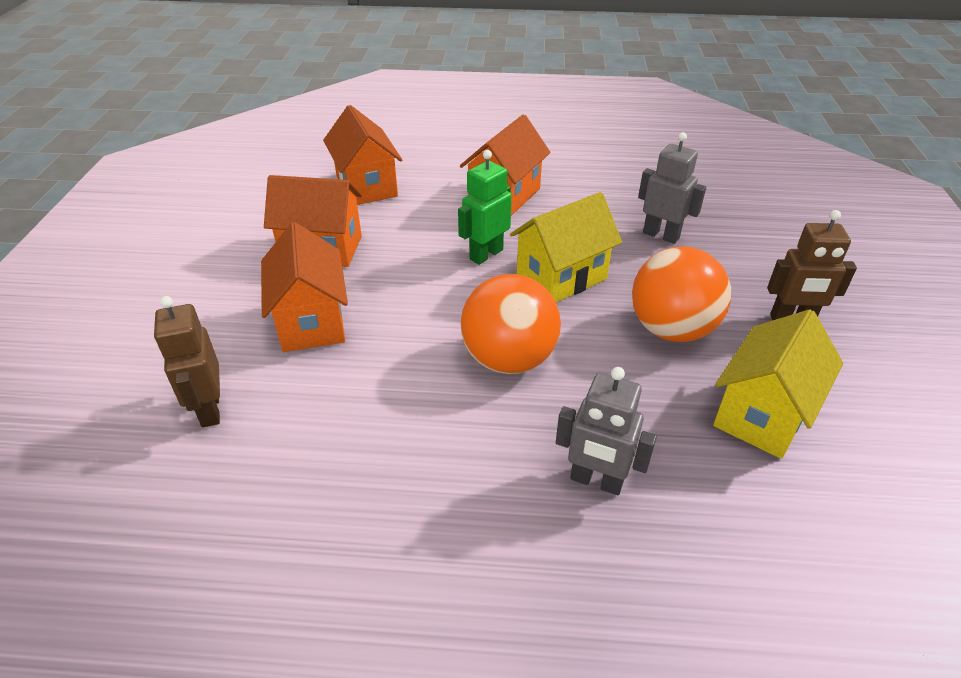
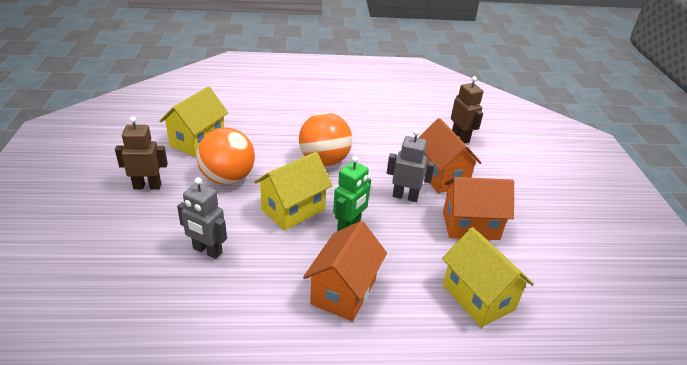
camera: 170 degrees right, 5 degrees down
orange house [323,105,402,205] -> yellow house [442,227,534,327]
grey robot [556,367,657,495] -> grey robot moved to [387,129,435,202]

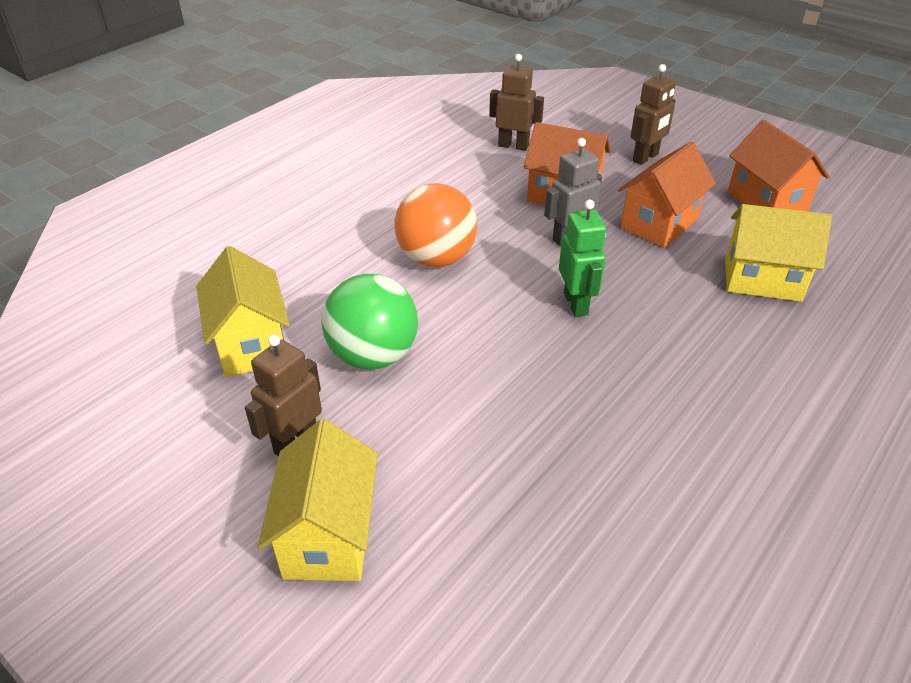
camera: 45 degrees left, 5 degrees up
grey robot [177,177,227,259] -> none
orange ball [196,127,255,185] -> green ball [321,274,418,370]
yellow house [254,152,332,231] -> yellow house moved to [258,419,378,581]
orange house [303,221,387,321] -> orange house moved to [728,120,830,211]
none -> brown robot [631,64,676,165]

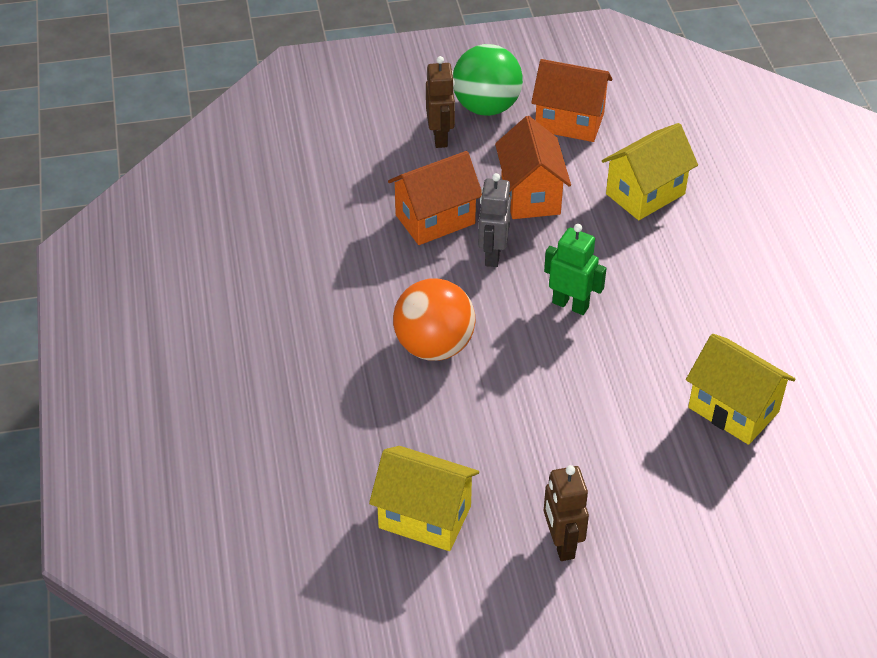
camera: 50 degrees left, 5 degrees up
yellow house [258,419,378,581] -> yellow house moved to [686,334,796,445]
green ball [321,274,418,370] -> green ball moved to [453,44,523,116]
brown robot [489,54,544,151] -> none

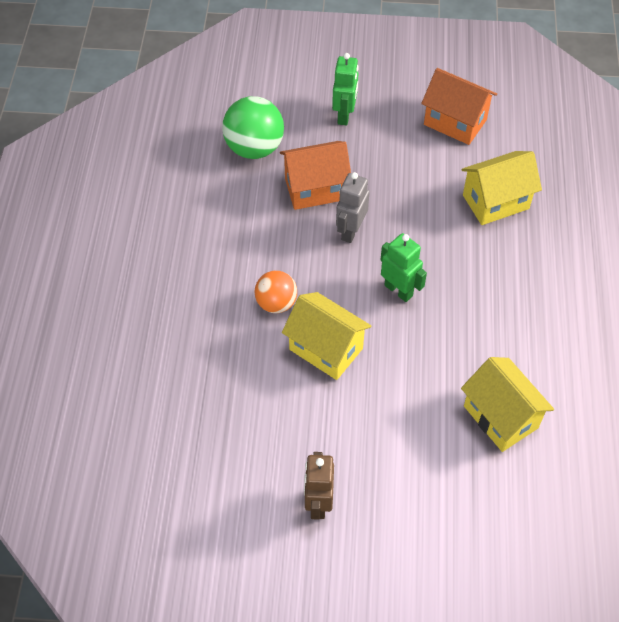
camera: 15 degrees right, 10 degrees up
yellow house [369,446,479,551] -> yellow house moved to [282,292,371,380]
orange ball [393,278,475,361] -> orange ball [255,271,297,313], size x0.63
brown robot [426,56,455,148] -> green robot [332,53,358,126]
green ball [453,44,523,116] -> green ball moved to [222,96,284,159]
orange house [495,116,571,219] -> none

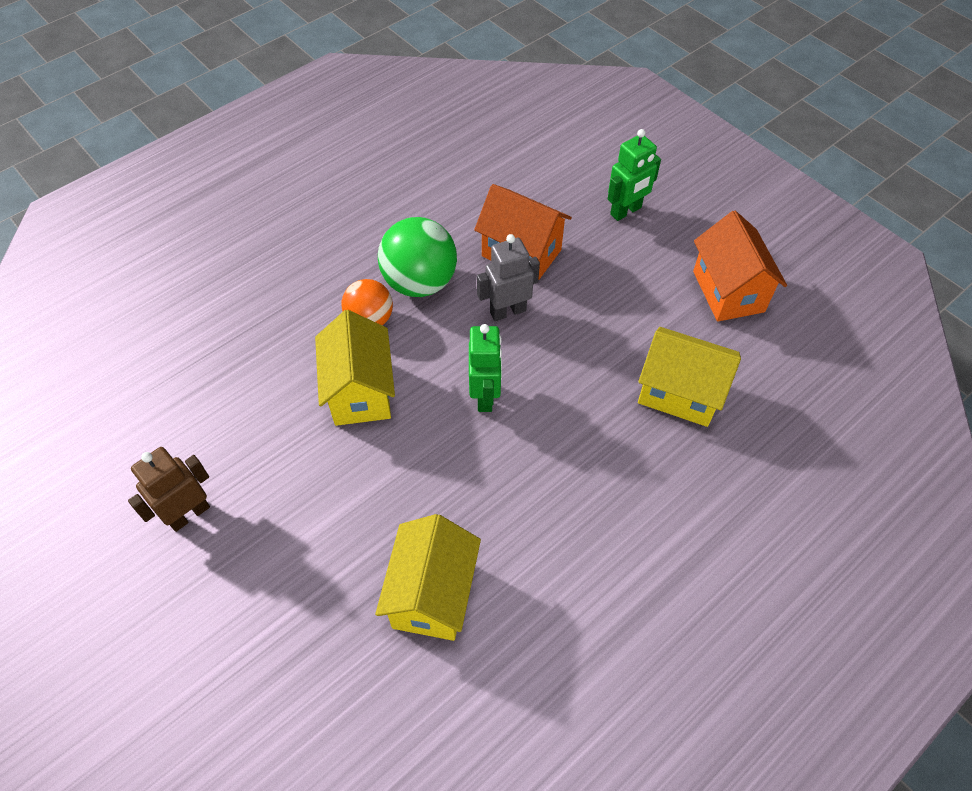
camera: 45 degrees right, 0 degrees up
green ball [222,96,284,159] -> green ball moved to [378,217,457,297]

